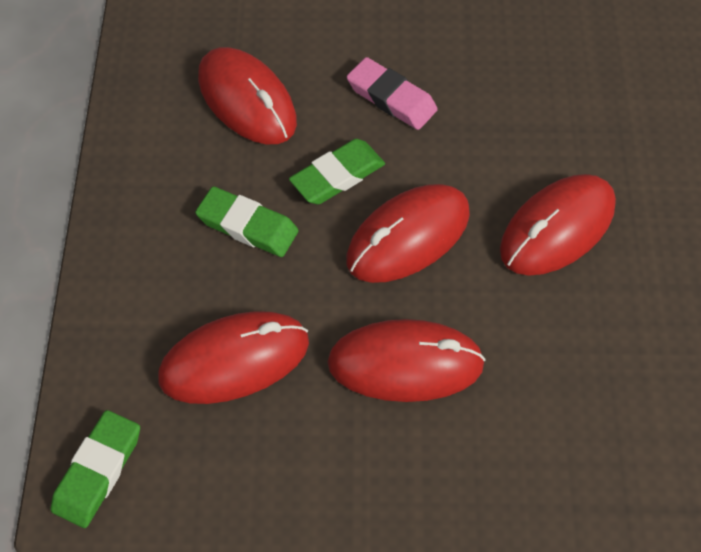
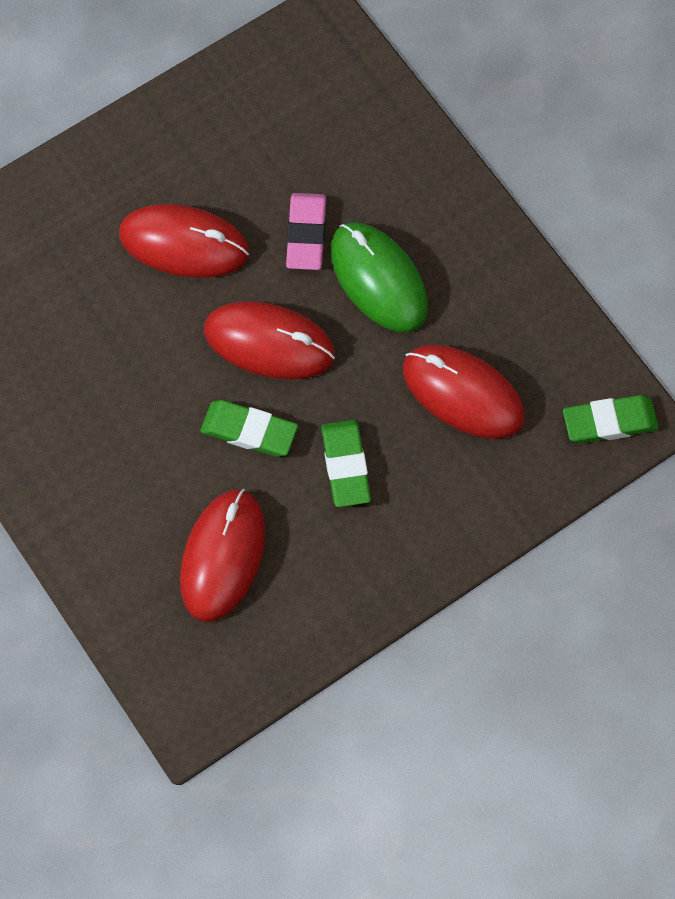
camera: 125 degrees left, 10 degrees up
red mouse [328,319,485,402] -> green mouse [330,222,428,332]
pink eraser [347,57,438,130] -> pink eraser moved to [286,193,326,270]

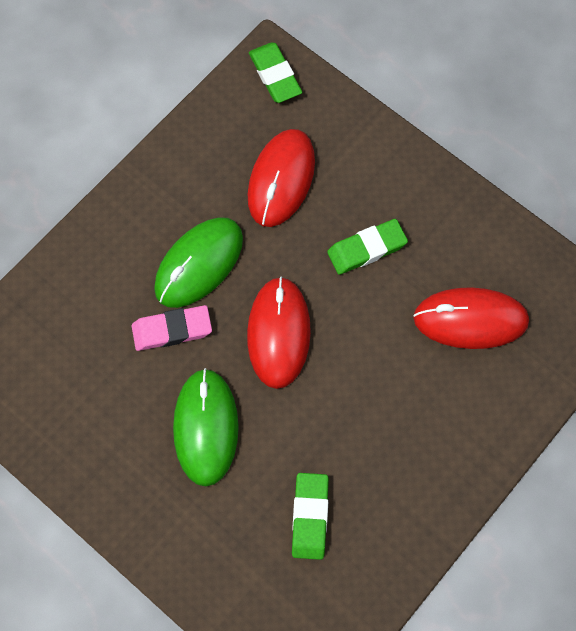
camera: 105 degrees left, 0 degrees up
red mouse [119,204,249,278] -> green mouse [173,368,239,486]
green eraser [201,400,298,457] -> green eraser moved to [292,473,329,560]

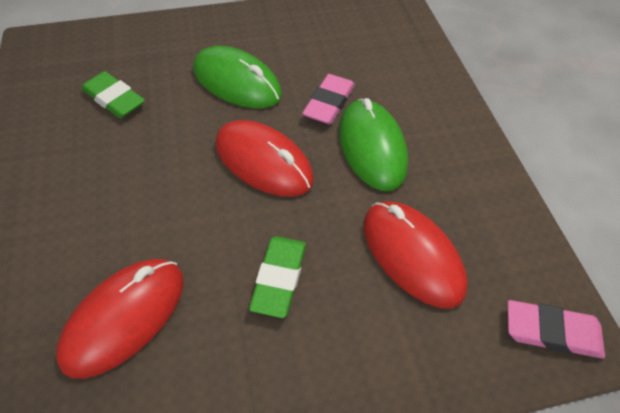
camera: 125 degrees right, 15 degrees down
green eraser [249,42,302,103] -> pink eraser [508,300,605,359]

